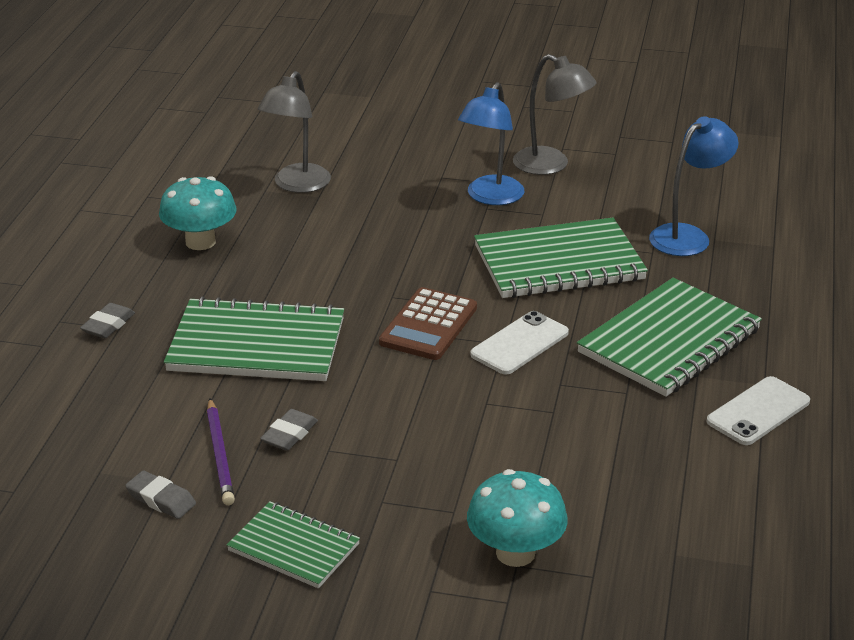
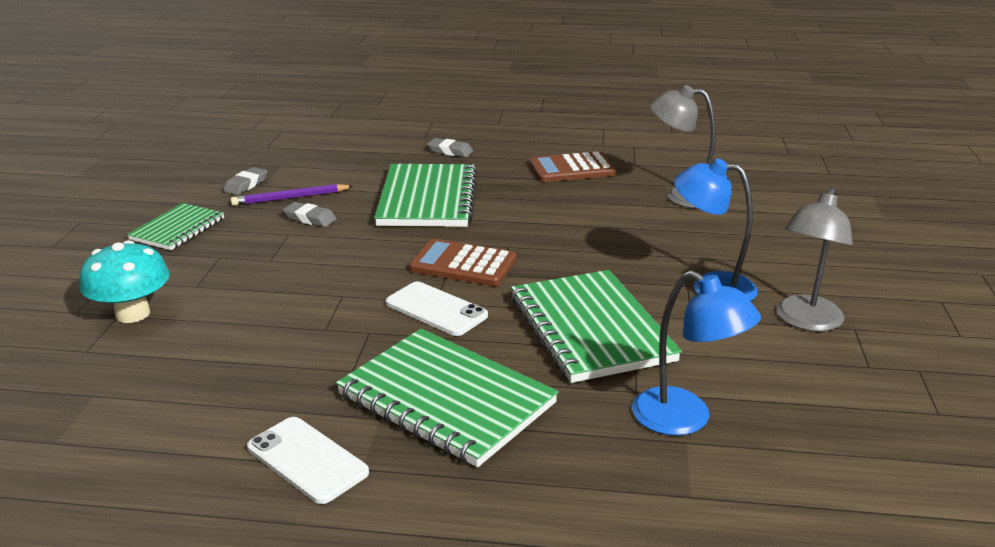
camera: 85 degrees right, 5 degrees down
turquoise mushroom [159,176,237,250] -> brown calculator [529,151,616,182]

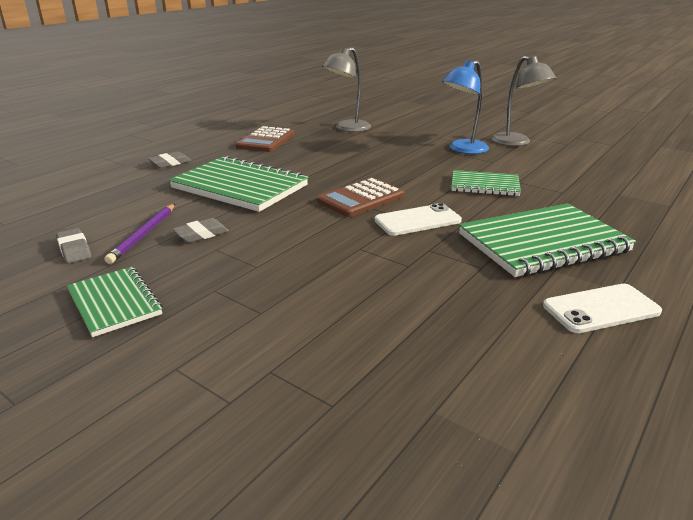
camera: 60 degrees left, 0 degrees up
turquoise mushroom [79,240,170,323] -> none
green notebook [511,270,682,383] -> green notebook [451,170,521,196], size x0.58
blue lamp [632,270,761,436] -> none

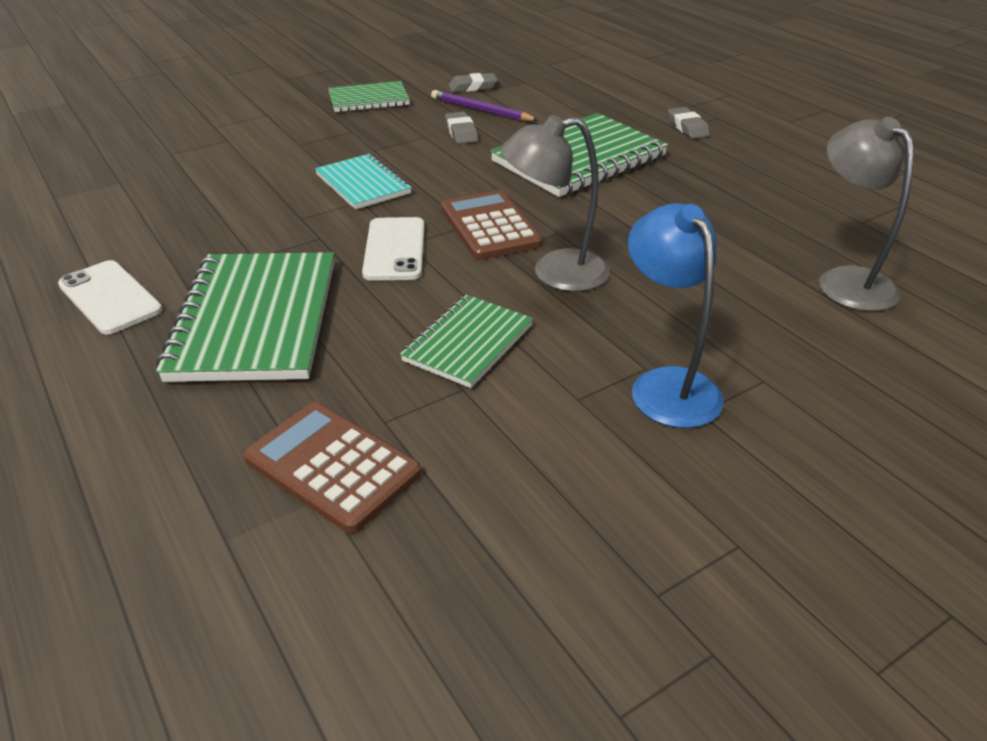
camera: 110 degrees right, 10 degrees up
brown calculator [236,126,295,152] -> brown calculator moved to [243,402,422,533]
grey lamp [491,56,556,146] -> grey lamp moved to [500,115,610,292]
white phone [543,284,662,333] -> white phone turned 45 degrees counterclockwise [58,260,162,335]
none -> turquoise notebook [315,154,412,210]

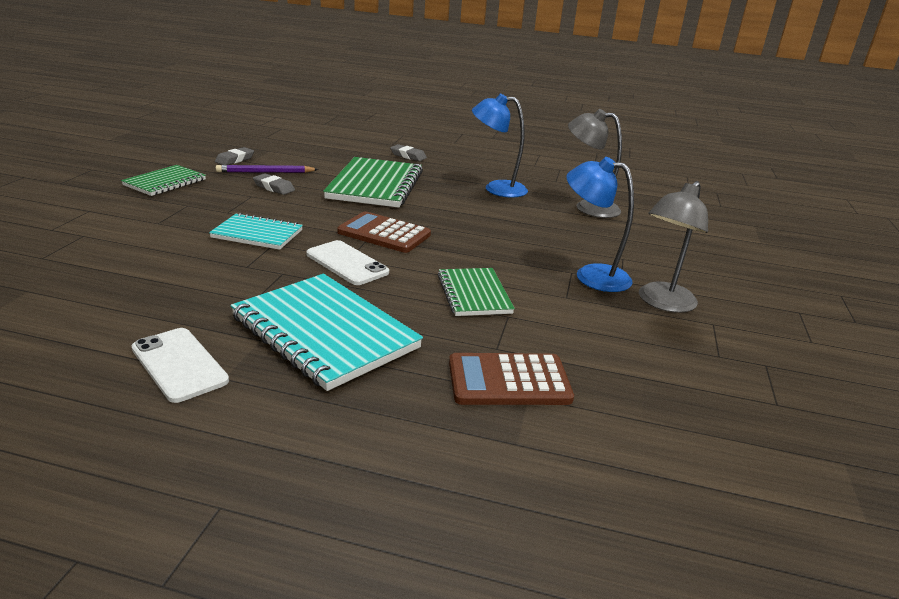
camera: 45 degrees left, 10 degrees down
white phone [58,260,162,335] -> white phone turned 45 degrees clockwise [132,328,229,403]
green notebook [156,252,334,382] -> turquoise notebook [230,274,423,391]
grey lamp [500,115,610,292] -> grey lamp moved to [639,181,708,313]
none -> blue lamp [472,94,528,198]

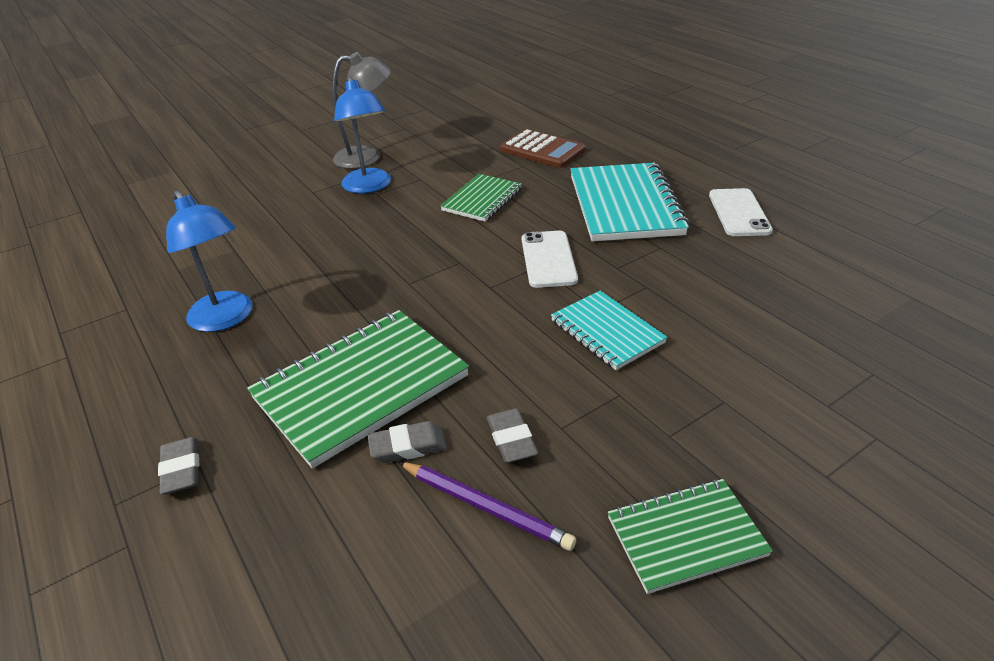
camera: 135 degrees left, 10 degrees up
grey eraser [215,147,254,165] -> grey eraser moved to [367,421,447,463]
brown calculator [337,211,431,253] -> none
grey lamp [568,109,622,218] -> none

